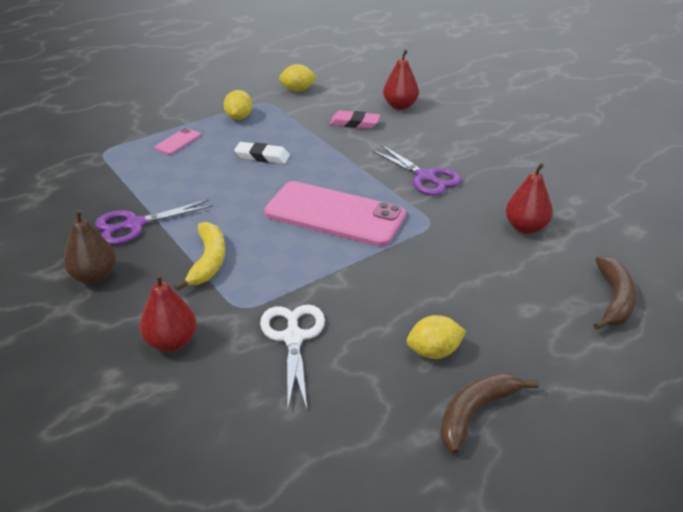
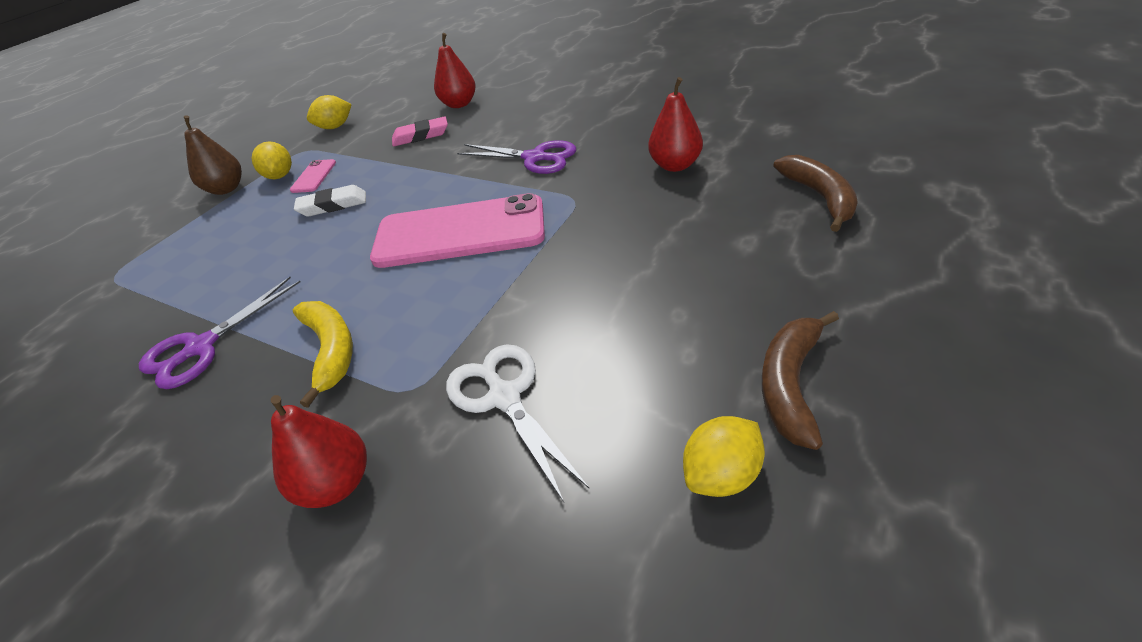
camera: 20 degrees left, 5 degrees up
brown pear [63,209,116,284] -> brown pear moved to [184,115,242,195]
pink phone [154,128,201,155] -> pink phone moved to [290,159,336,193]
yellow lemon [407,315,466,359] -> yellow lemon moved to [683,416,765,497]

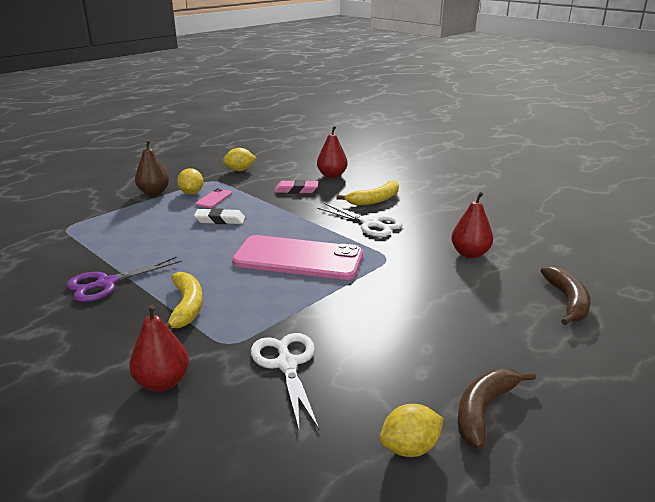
camera: 10 degrees right, 15 degrees down
purple scissors [457,140,576,174] -> white scissors [317,203,403,237]
none -> yellow banana [336,180,399,206]

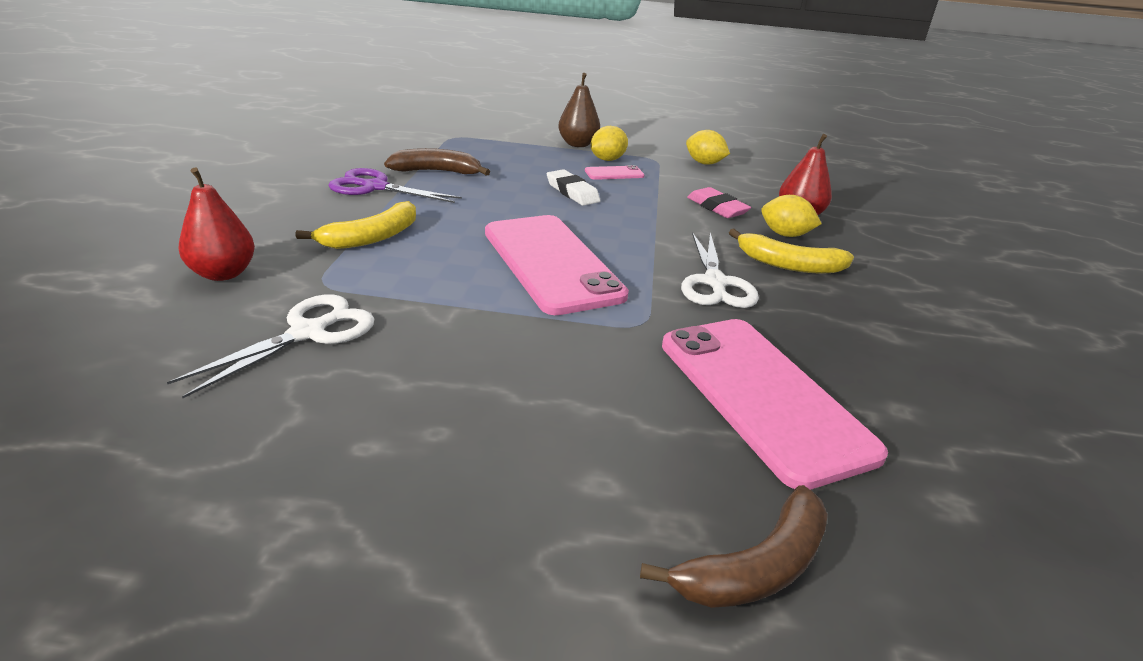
camera: 50 degrees right, 5 degrees up
yellow lemon [379,404,444,457] -> yellow lemon moved to [761,195,822,237]
red pear [451,192,493,258] -> pink phone [662,319,888,490]
brown banana [458,369,536,449] -> brown banana moved to [384,148,490,176]

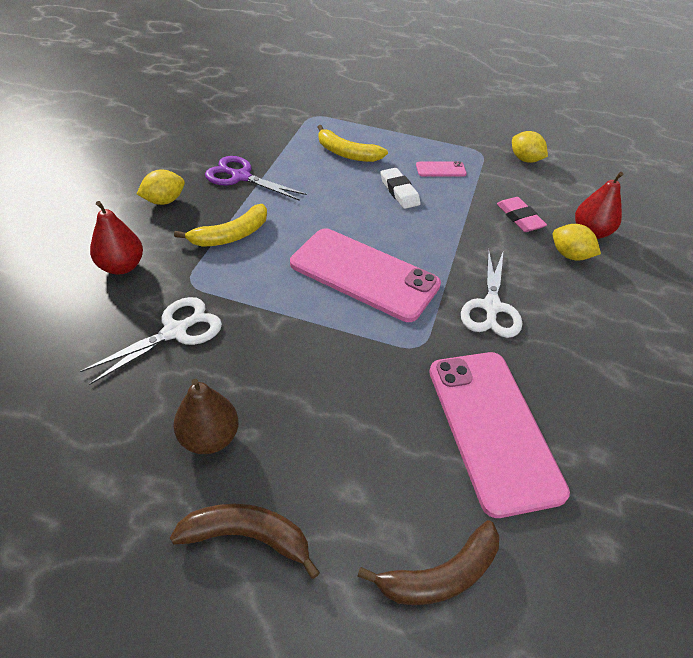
camera: 10 degrees right, 15 degrees up
brown banana [384,148,490,176] -> brown banana moved to [170,504,320,579]
pink phone [485,215,629,315] -> pink phone turned 45 degrees counterclockwise [290,228,441,322]
brown pear [558,73,600,147] -> brown pear moved to [173,379,239,454]
yellow lemon [591,126,628,161] -> yellow lemon moved to [137,170,185,205]
yellow banana [729,229,854,274] -> yellow banana moved to [318,125,388,162]

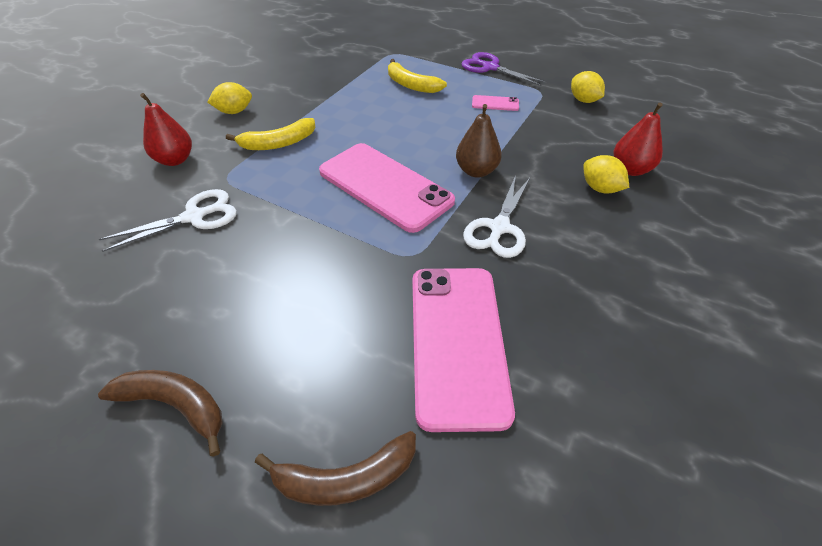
camera: 15 degrees right, 0 degrees up
brown pear [173,379,239,454] -> brown pear moved to [456,104,502,178]
purple scissors [205,156,307,201] -> purple scissors moved to [461,52,547,86]
white eraser [380,168,420,209] -> none
pink eraser [497,197,547,232] -> none

